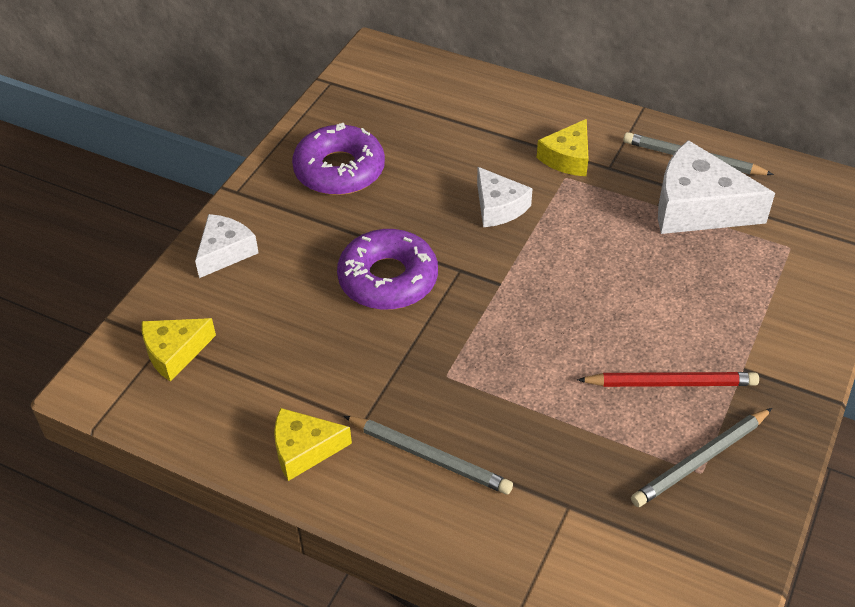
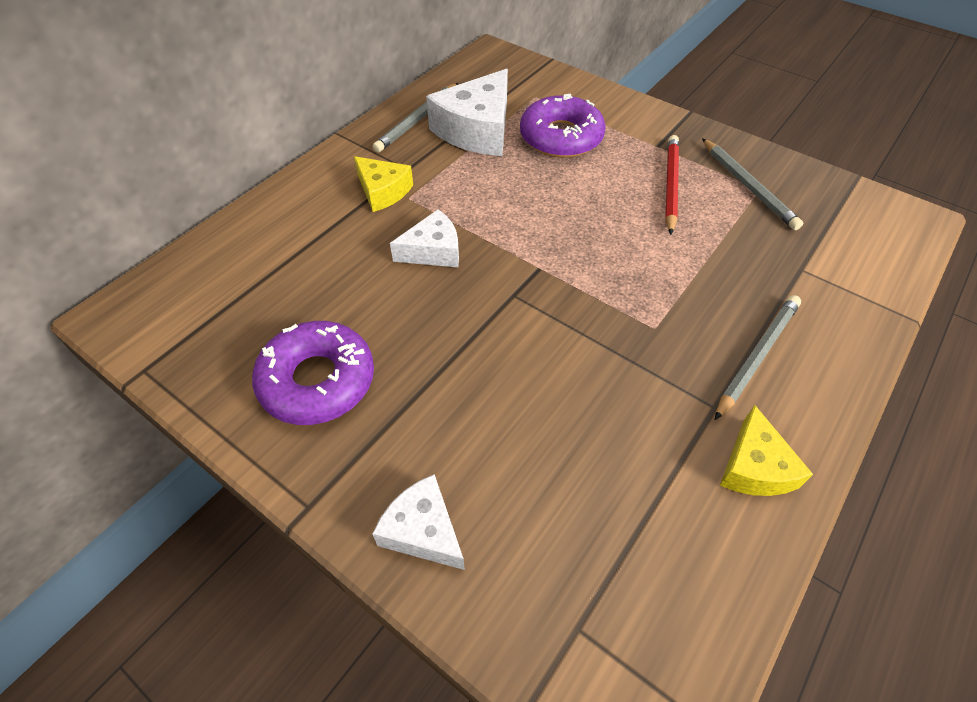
camera: 80 degrees left, 5 degrees up
yellow cheese [142,318,216,382] -> none
purple donut [337,229,438,310] -> purple donut moved to [520,94,606,158]

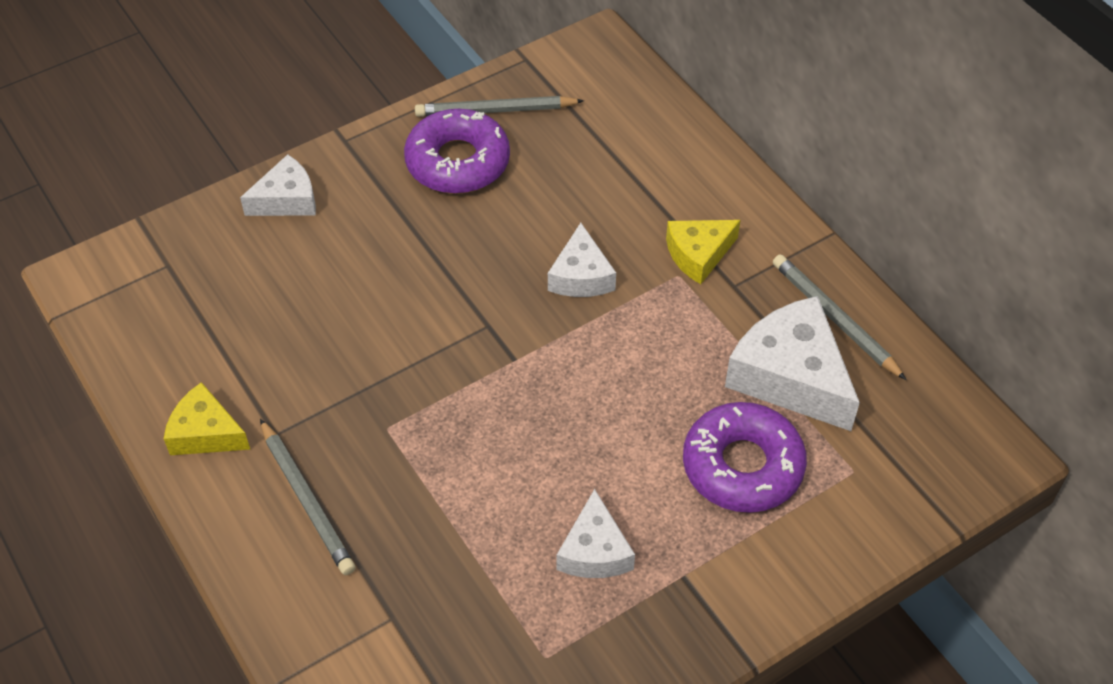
camera: 110 degrees right, 0 degrees up
red pencil [665,135,679,235] -> white cheese [557,489,635,578]
grey pencil [702,138,803,230] -> grey pencil moved to [415,96,584,117]

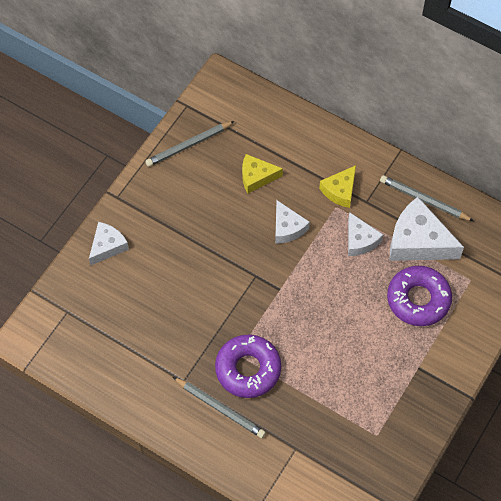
camera: 25 degrees left, 10 degrees up
yellow cheese [164,382,251,455] -> yellow cheese moved to [242,154,283,193]
purple donut [404,109,510,194] -> purple donut moved to [215,335,281,398]
white cheese [557,489,635,578] -> white cheese moved to [348,212,383,256]

